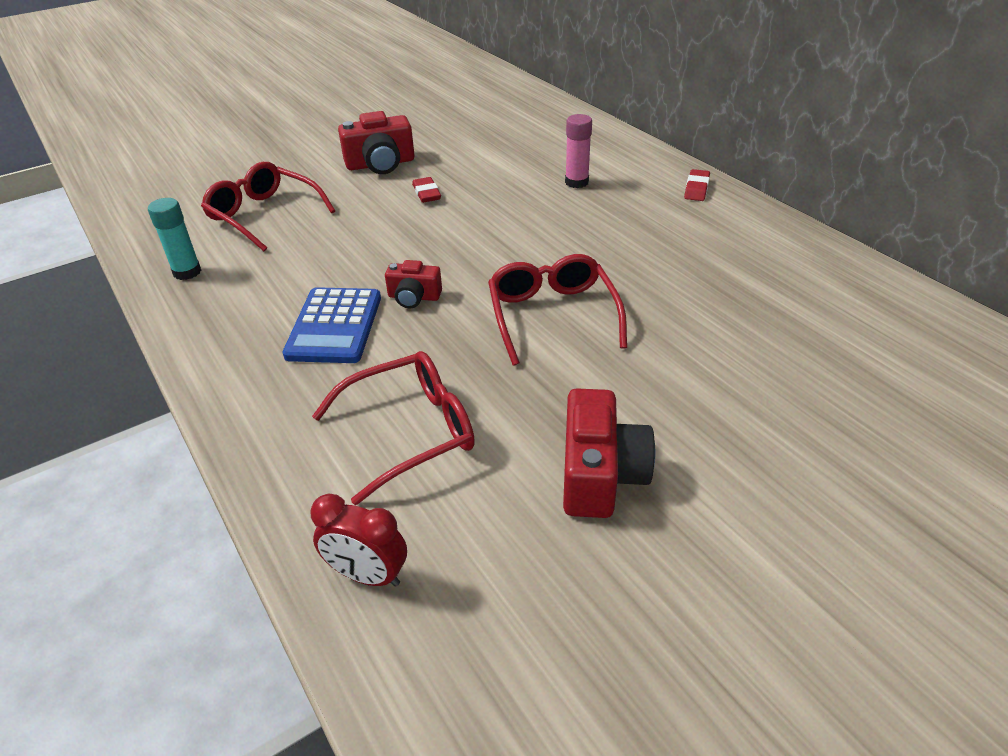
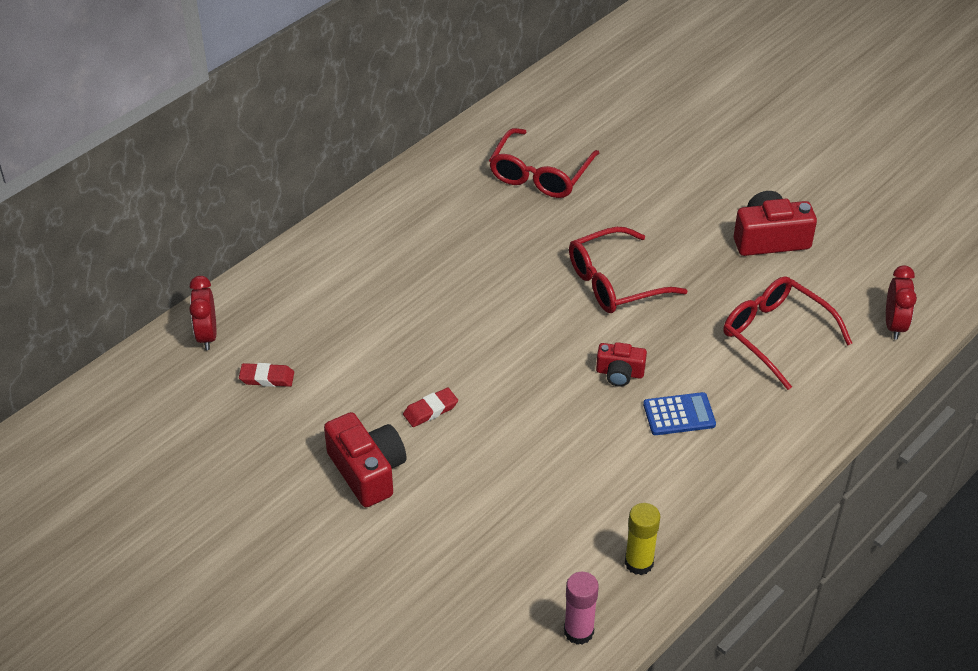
camera: 105 degrees left, 5 degrees up
turquoise glue stick [148,198,201,280] -> yellow glue stick [625,503,660,575]
red glasses [201,162,335,251] -> red glasses moved to [489,128,599,198]
blue calculator [282,287,381,363] -> blue calculator [643,392,716,435], size x0.66
red camera [385,260,442,308] -> red camera turned 105 degrees clockwise [596,342,647,387]
pink glue stick [565,114,592,188] -> pink glue stick moved to [564,572,599,645]
red eraser [684,169,710,201] -> red eraser moved to [239,363,294,387]
none -> red clock [189,276,216,350]

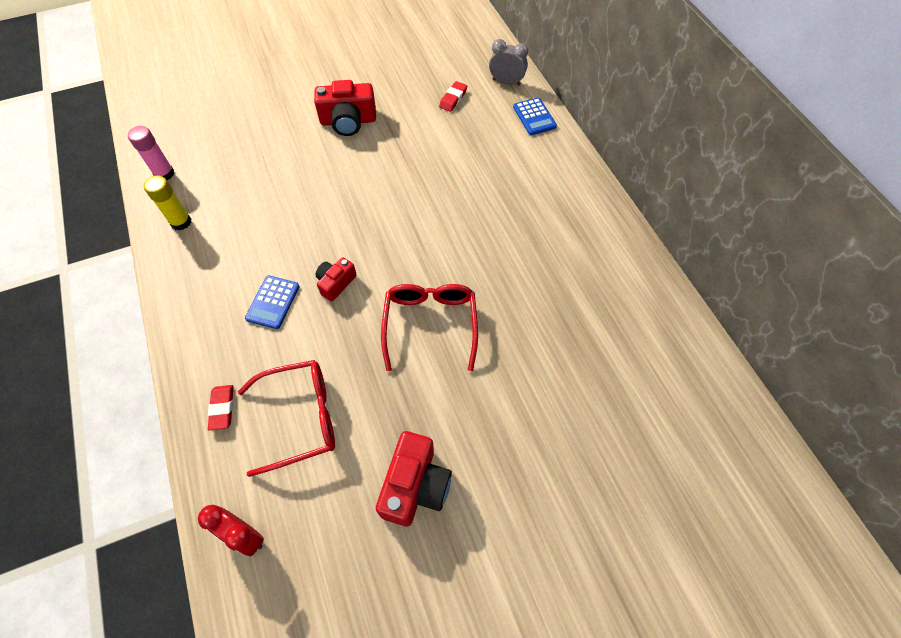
camera: 115 degrees right, 15 degrees up
red clock [189,276,216,350] -> grey clock [489,39,528,86]
red eraser [403,388,458,427] -> red eraser moved to [208,385,234,430]
red glasses [489,128,599,198] -> none
none -> blue calculator [513,97,557,135]

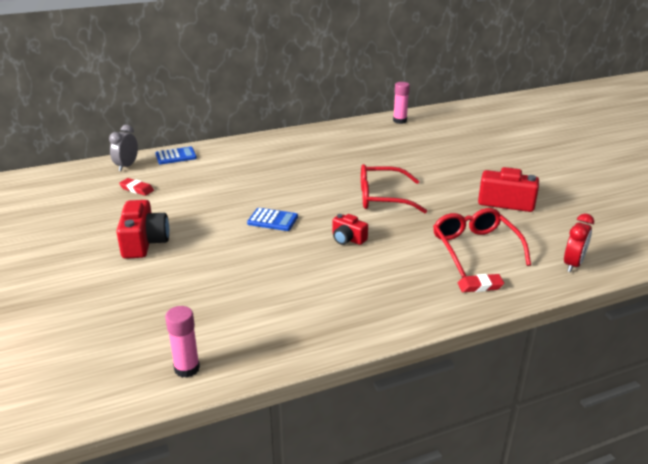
camera: 90 degrees left, 30 degrees down
yellow glue stick [144,175,191,230] -> none
blue calculator [245,275,300,329] -> blue calculator moved to [247,208,298,231]
none -> pink glue stick [393,82,410,124]

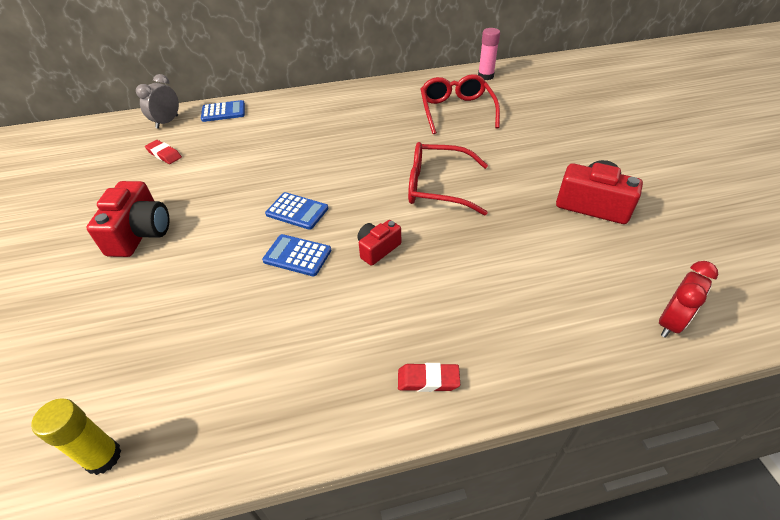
camera: 10 degrees right, 15 degrees up
pink glue stick [165,306,200,378] -> yellow glue stick [31,398,121,475]
red camera [332,214,368,245] -> red camera turned 90 degrees clockwise [357,220,401,266]
red glasses [433,208,531,277] -> red glasses moved to [421,74,500,134]
red eraser [458,274,504,292] -> red eraser moved to [398,363,460,392]
none -> blue calculator [262,234,332,276]

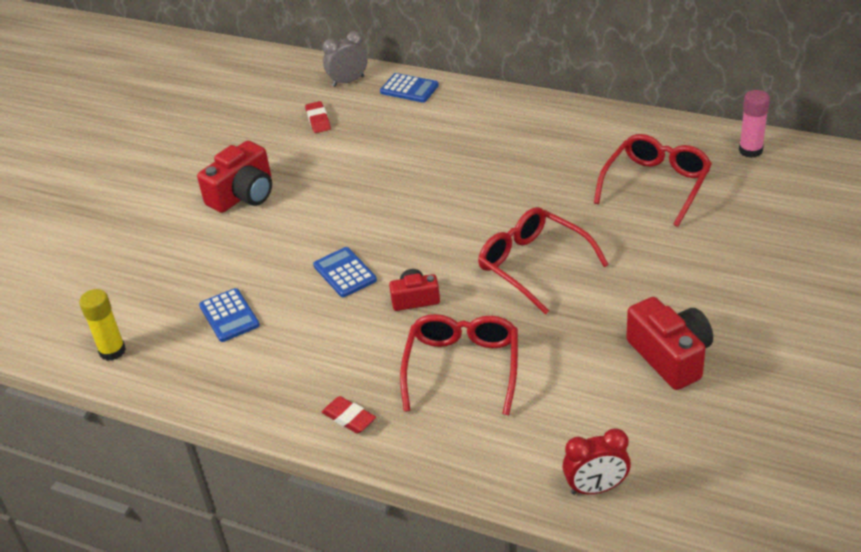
camera: 40 degrees right, 5 degrees down
blue calculator [265,192,328,230] -> blue calculator moved to [199,288,260,342]
none -> red glasses [400,314,518,415]

